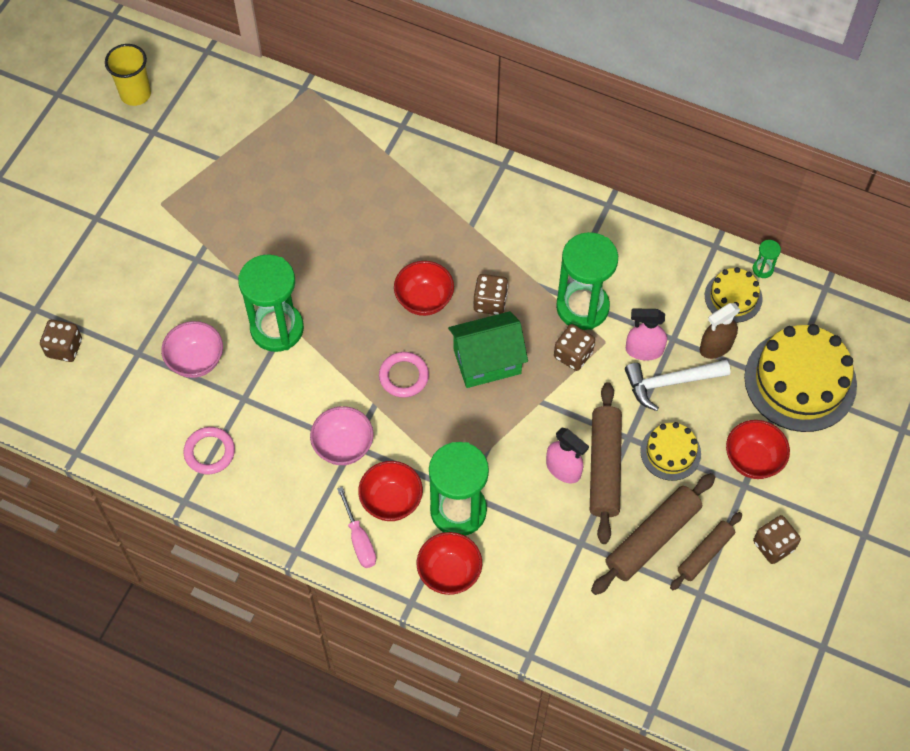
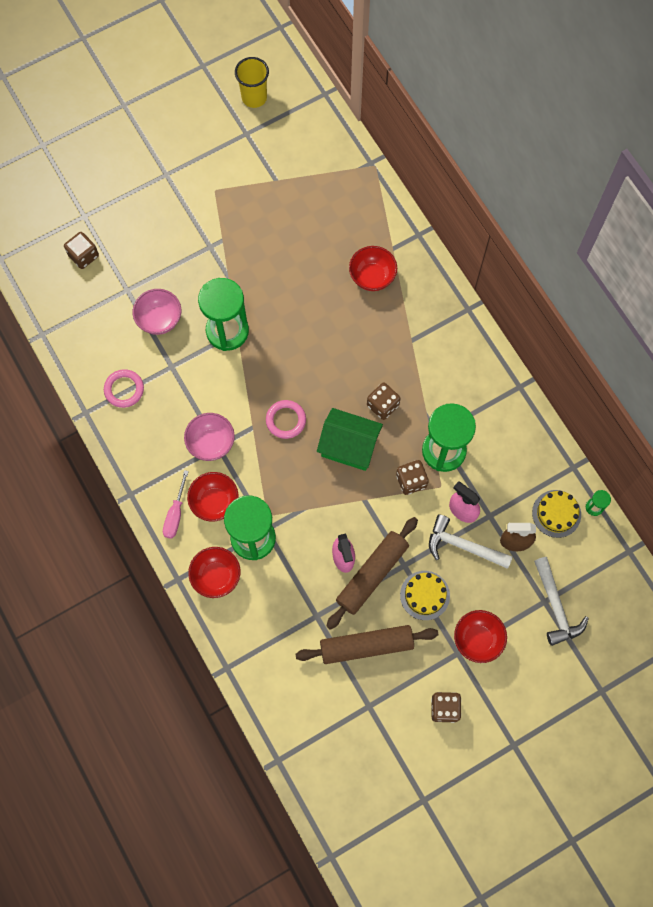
camera: 35 degrees right, 10 degrees up
red bowl [394,261,454,316] -> red bowl moved to [349,246,397,291]
brown rolling pin [670,512,742,590] -> none
yellow cake [744,324,857,432] -> white hammer [534,557,589,646]

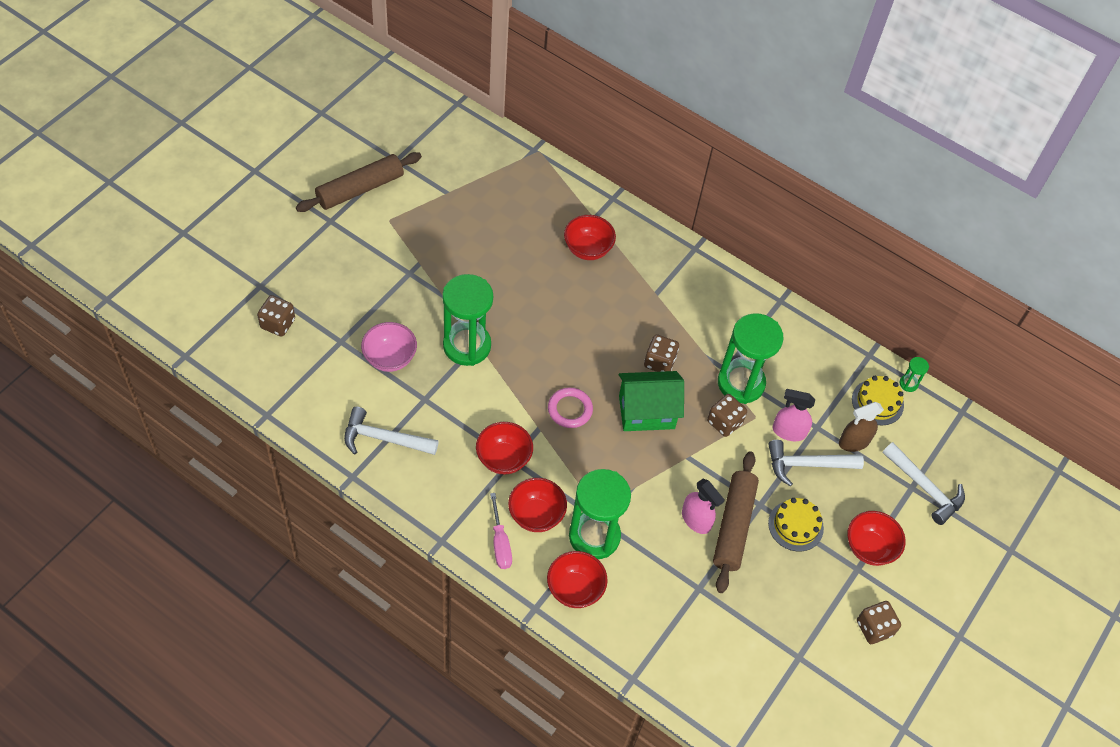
camera: 30 degrees left, 15 degrees down
pink ring [104,369,144,408] -> white hammer [344,407,439,455]
pink bowl [184,413,235,461] -> red bowl [476,422,533,474]
yellow cup [235,57,269,108] -> none
brown rolling pin [295,625,438,664] -> brown rolling pin moved to [296,152,422,212]

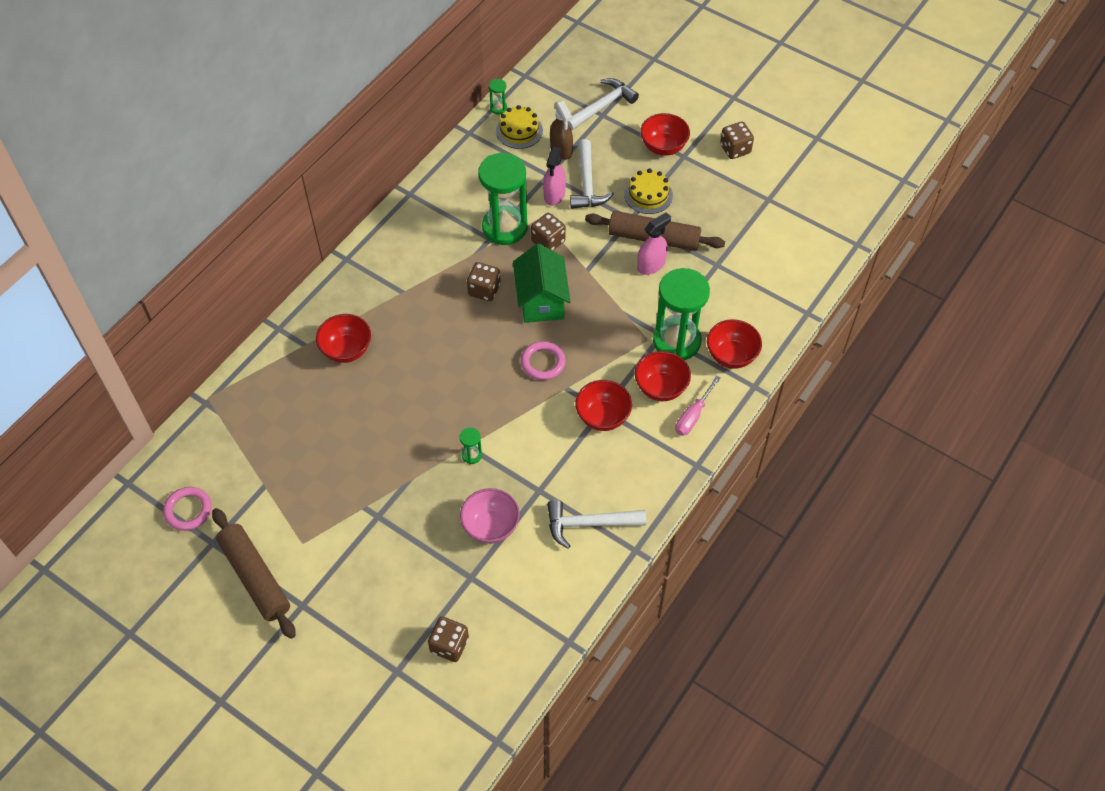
camera: 85 degrees left, 0 degrees up
white hammer [344,407,439,455] -> white hammer turned 75 degrees clockwise [547,500,646,549]
green hourglass [442,274,493,366] -> green hourglass [460,428,482,464], size x0.40
pink screwdriver [490,493,512,569] -> pink screwdriver turned 135 degrees clockwise [675,376,720,436]
none -> pink ring [163,487,212,531]

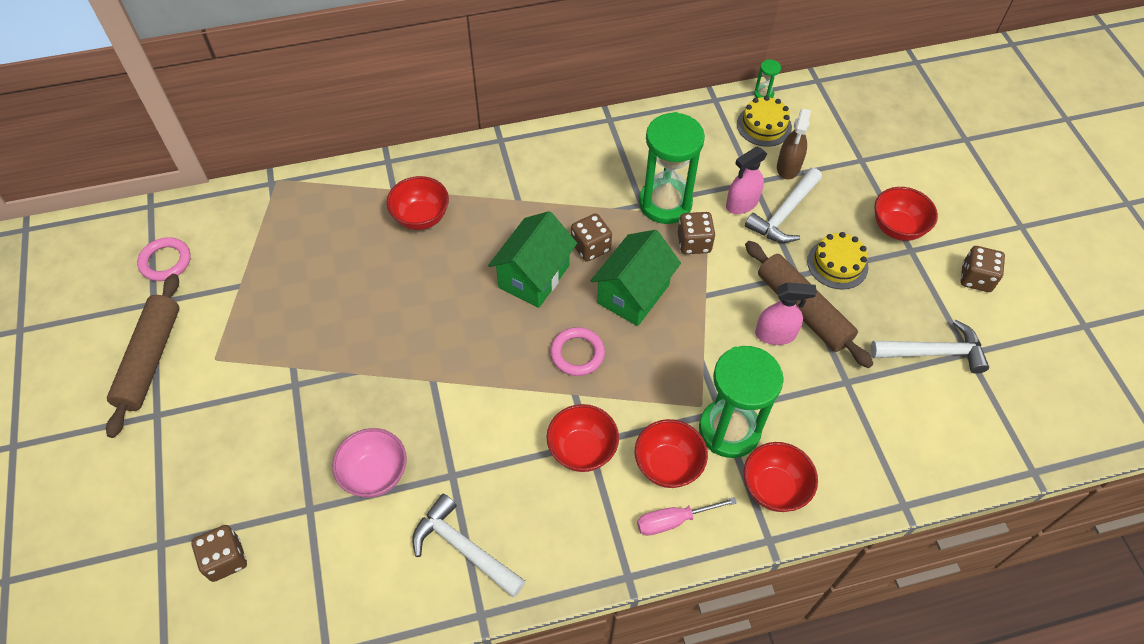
camera: 40 degrees right, 0 degrees up
green hourglass [460,428,482,464] -> none
white hammer [567,78,639,131] -> white hammer moved to [871,320,989,374]
none -> green house [488,211,577,308]

